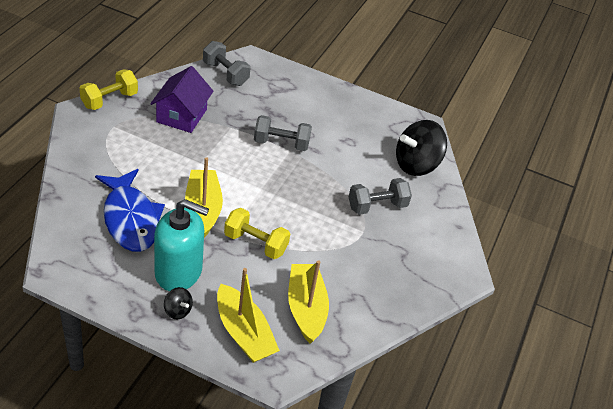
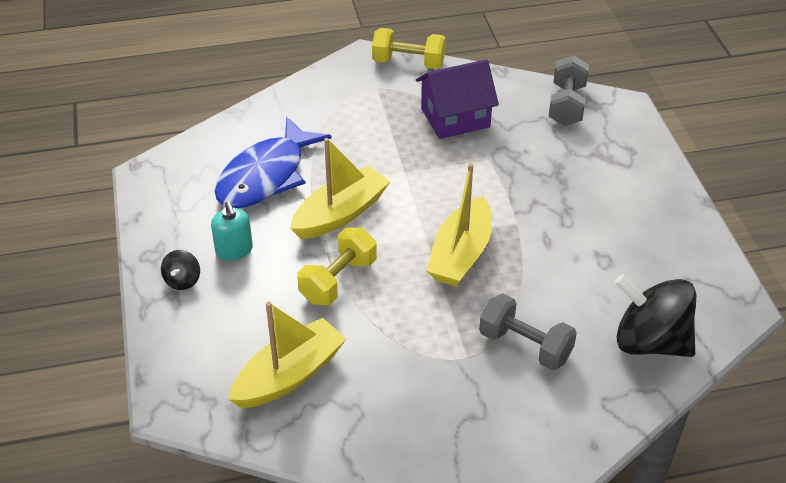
camera: 60 degrees right, 0 degrees up
turquoise soap dispenser [154,199,209,291] -> turquoise soap dispenser [211,201,253,261], size x0.52
yellow boat [217,268,280,363] -> yellow boat moved to [426,163,492,287]
yellow dumbbell [224,208,290,259] -> yellow dumbbell turned 45 degrees clockwise [297,227,377,305]
grey dumbbell [254,115,312,151] -> none

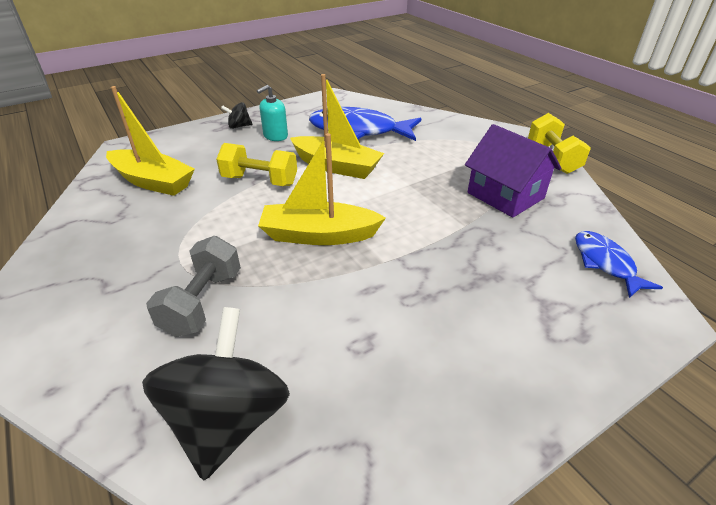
camera: 70 degrees right, 5 degrees down
grey dumbbell [549,55,589,126] -> blue fish [575,231,663,298]

